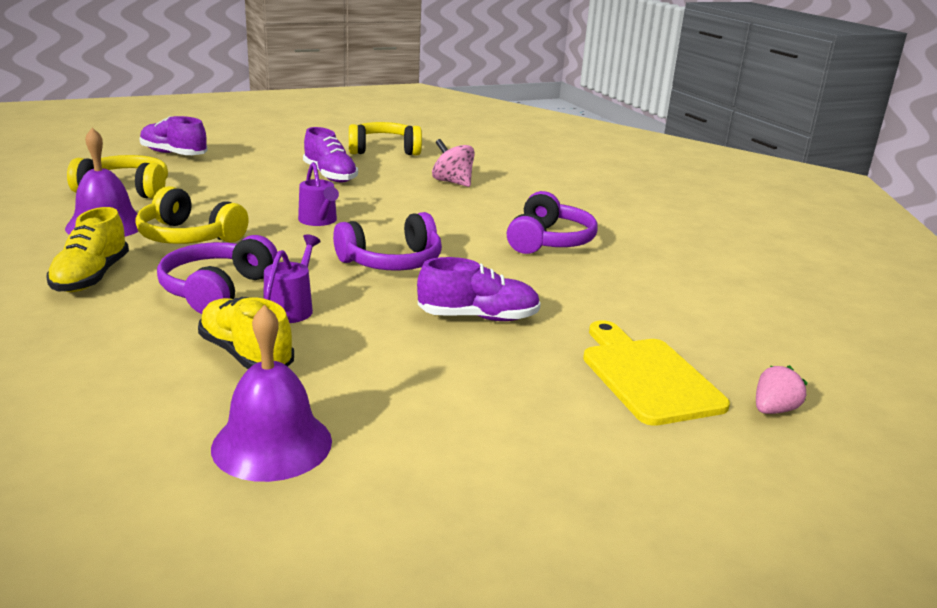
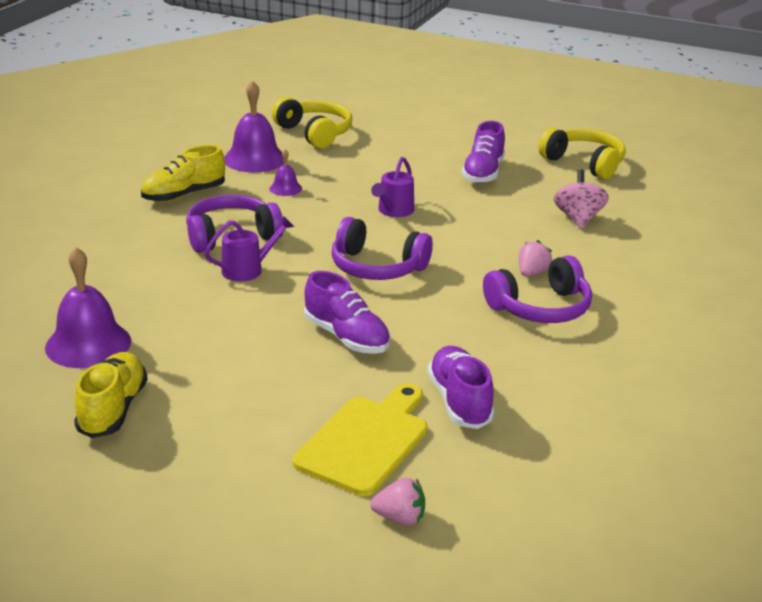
camera: 50 degrees right, 5 degrees up
yellow headphones [135,186,248,244] -> purple bell [269,149,302,196]
purple shoe [139,116,208,155] -> purple shoe moved to [427,346,495,429]
yellow shoe [198,297,294,369] -> yellow shoe moved to [74,352,148,438]
none -> pink strawberry [519,240,552,277]

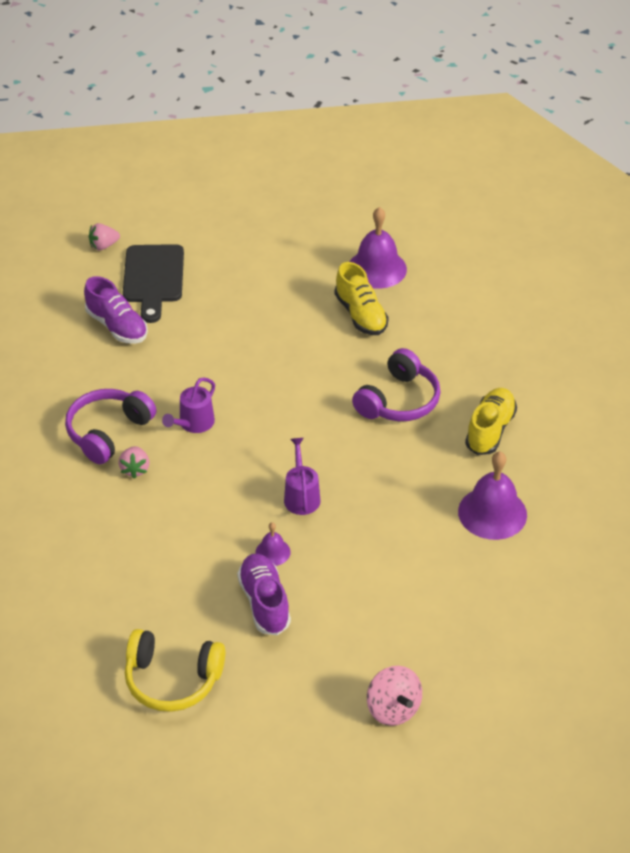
camera: 150 degrees right, 15 degrees up
yellow shoe [74,352,148,438] -> yellow shoe moved to [335,262,389,335]
purple watering can [205,216,294,281] -> purple watering can moved to [162,377,215,433]
purple bell [269,149,302,196] -> purple bell moved to [256,522,290,566]
yellow headphones [272,97,352,148] -> none
yellow cutting board [293,384,428,496] -> black cutting board [123,244,184,323]
purple shoe [304,271,390,354] -> none
purple headphones [332,217,433,280] -> none
pink spinning top [554,169,609,229] -> pink spinning top moved to [367,666,422,726]

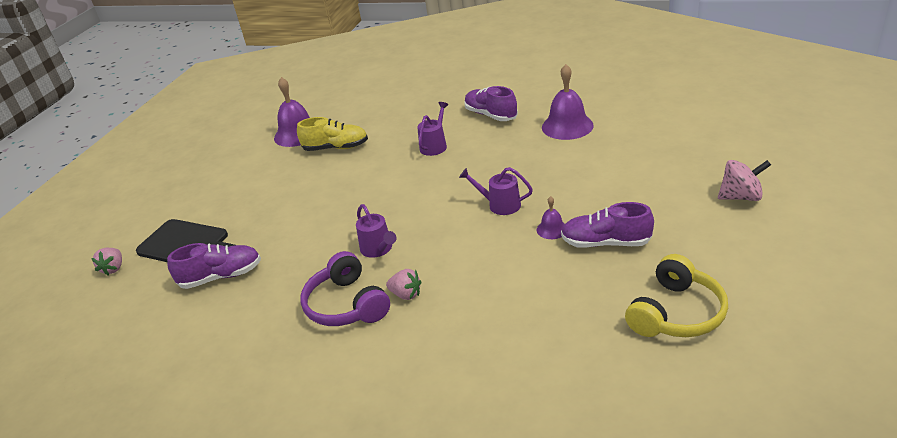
camera: 60 degrees left, 10 degrees down
purple headphones [352,348,441,421] -> purple watering can [417,102,448,156]
yellow shoe [465,388,517,455] -> purple shoe [464,86,518,121]

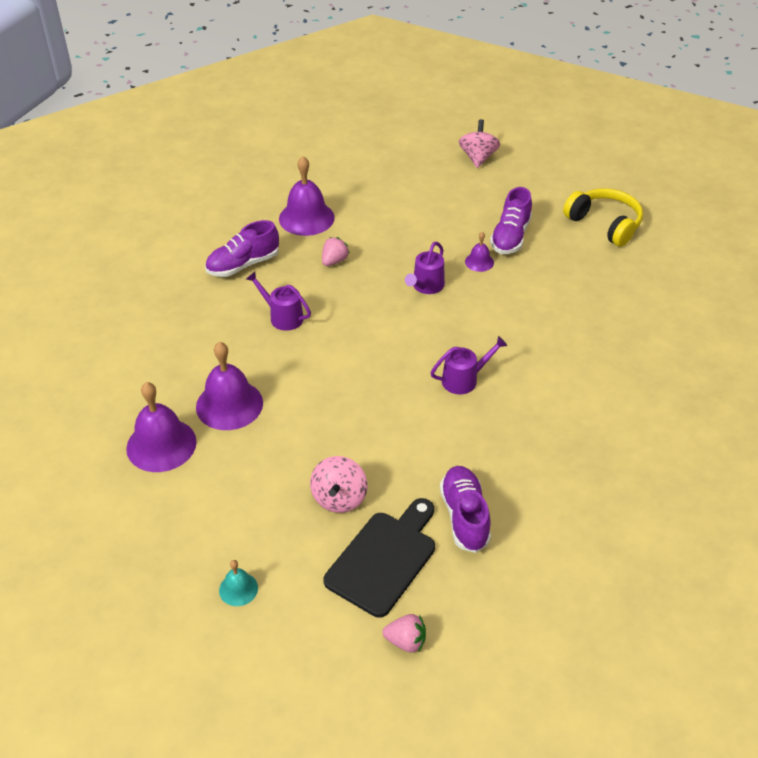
camera: 85 degrees left, 10 degrees up
yellow shoe [297,117,368,151] -> purple bell [196,342,263,430]
purple headphones [300,251,390,326] -> none
pink strawberry [386,269,421,300] -> pink strawberry moved to [322,237,350,266]
none -> turquoise bell [219,560,258,606]
none -> pink spinning top [310,456,367,513]

